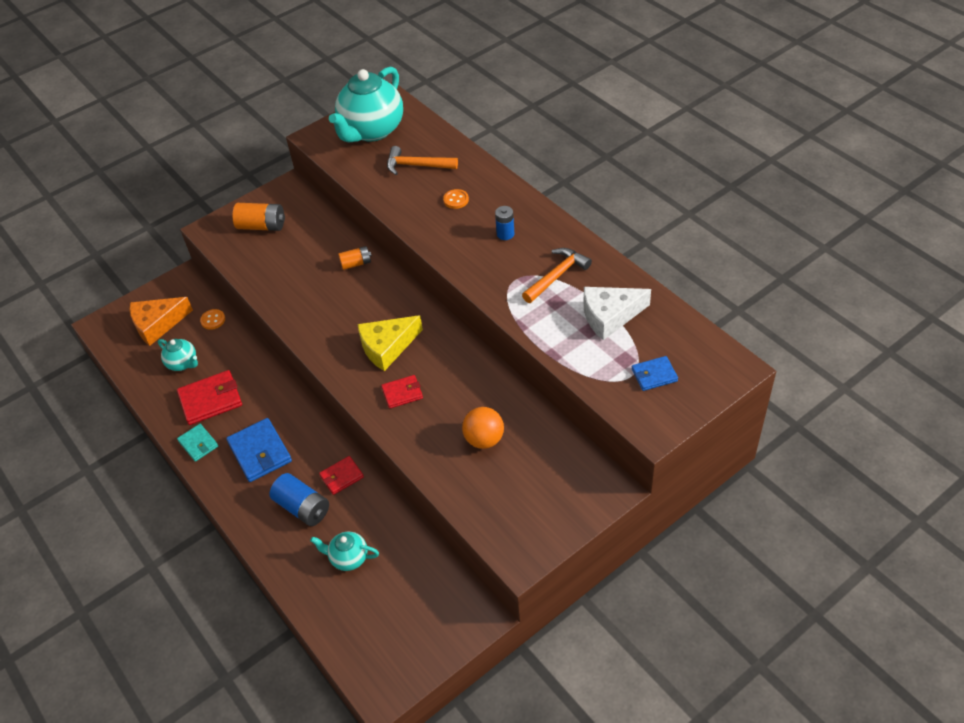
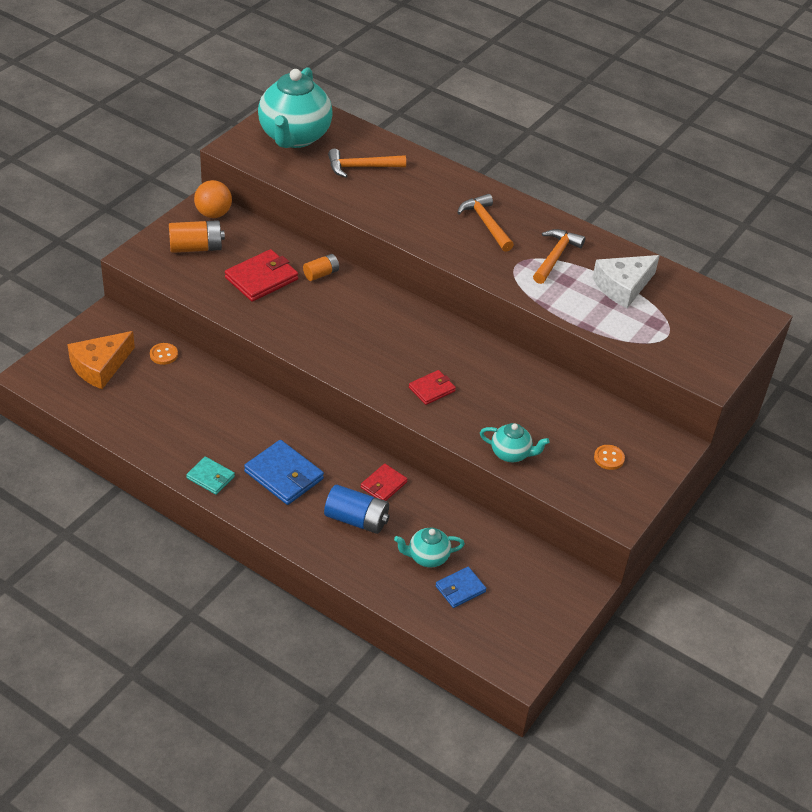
camera: 25 degrees left, 5 degrees down
turquoise teapot [158,339,198,371] -> turquoise teapot moved to [480,423,550,462]
red wallet [177,370,242,425] -> red wallet moved to [225,249,298,302]
yellow cheese [357,315,423,371] -> none
orange button [443,189,469,209] -> orange button moved to [594,445,625,470]
orange ball [462,407,504,449] -> orange ball moved to [194,180,232,218]
blue battery [495,206,514,240] -> orange hammer [457,194,514,252]
blue wallet [631,356,678,391] -> blue wallet moved to [435,567,486,608]

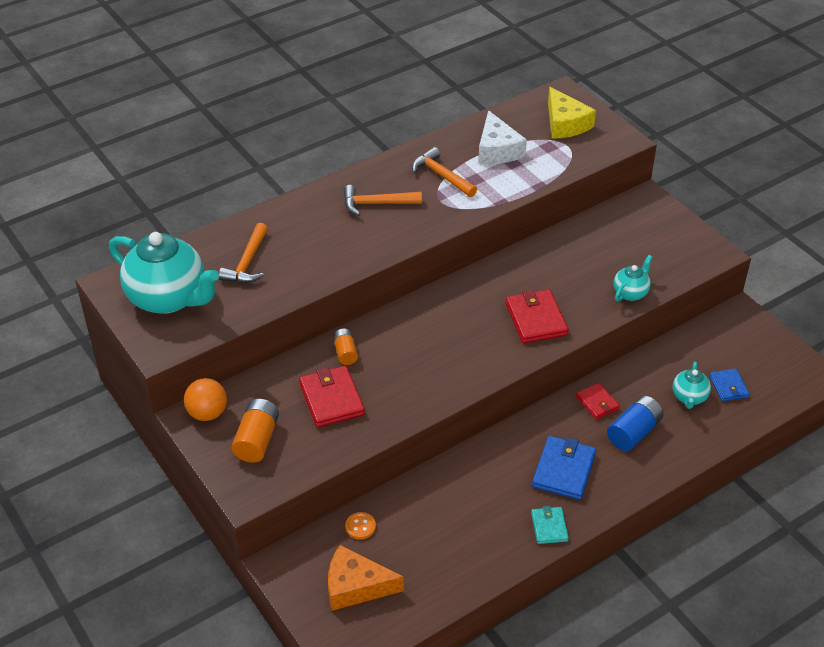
camera: 65 degrees left, 0 degrees up
orange cheese [67,331,135,389] -> orange cheese turned 120 degrees clockwise [328,545,404,611]
turquoise wallet [186,457,235,495] -> turquoise wallet turned 60 degrees counterclockwise [531,506,569,544]
blue wallet [244,440,324,505] -> blue wallet turned 45 degrees counterclockwise [532,436,596,500]
red wallet [409,370,456,405] -> red wallet [506,289,568,343], size x1.67
orange button [594,445,625,470] -> none
none -> yellow cheese [548,87,596,139]

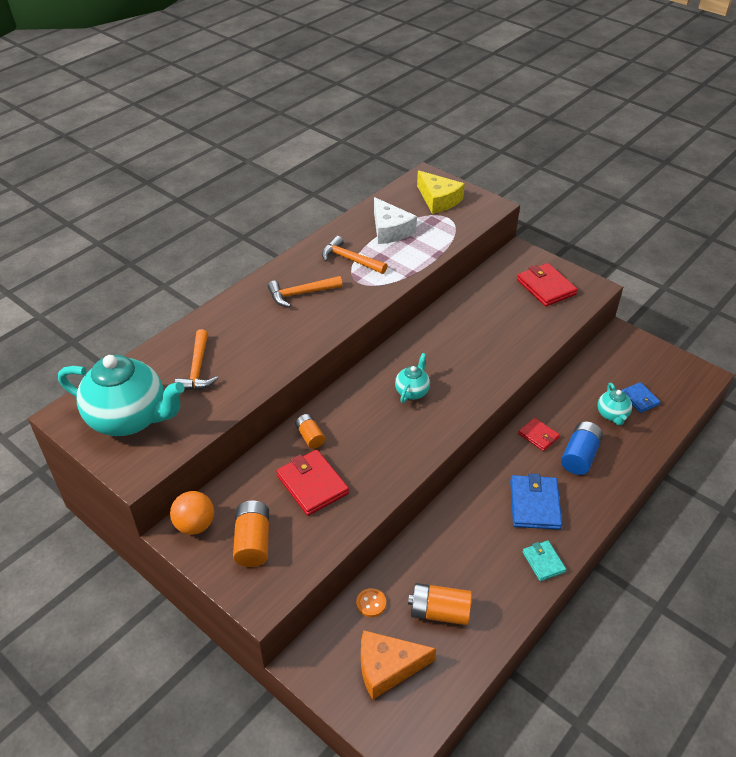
camera: 15 degrees left, 0 degrees up
red wallet [506,289,568,343] -> red wallet moved to [517,263,578,306]
turquoise teapot [613,255,652,302] -> turquoise teapot moved to [395,353,430,403]
none -> orange battery [408,583,472,625]

